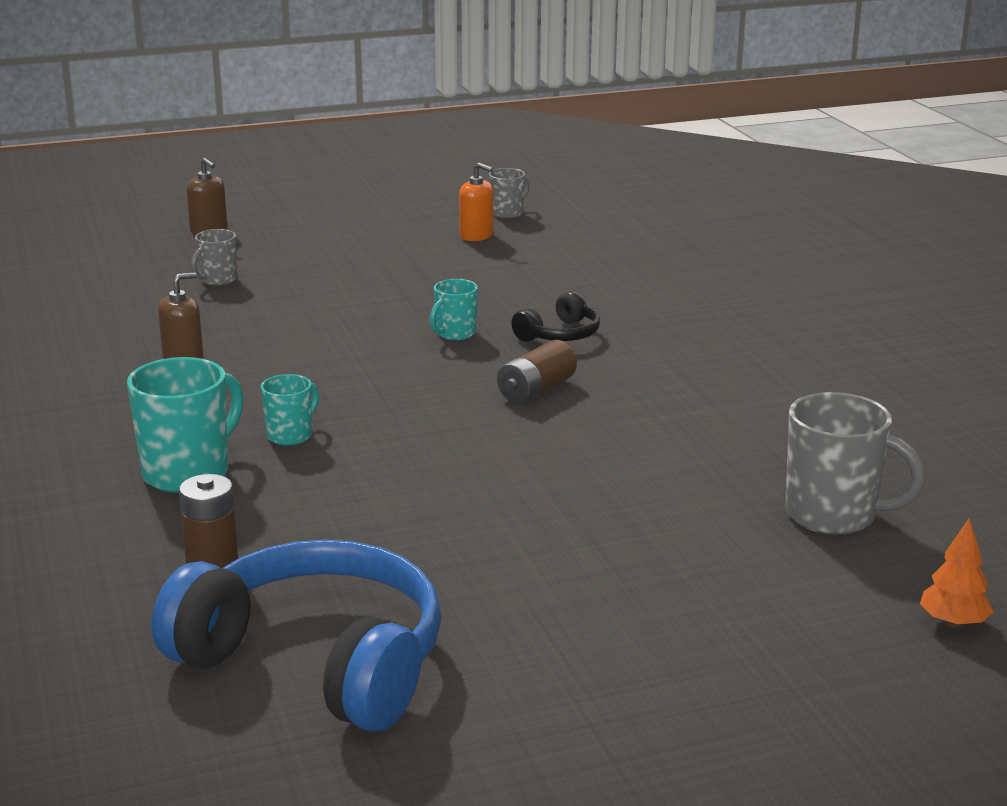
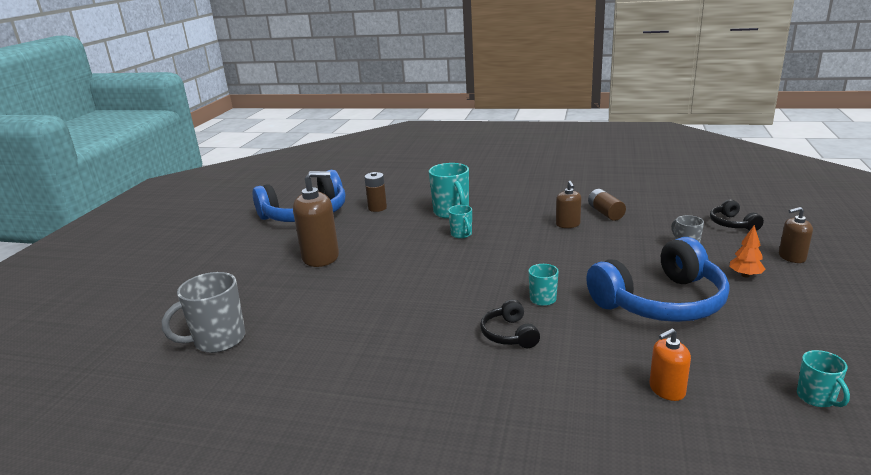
camera: 125 degrees right, 0 degrees up
orange soap dispenser [459,163,493,241] -> orange soap dispenser moved to [649,328,691,401]
grey mug [489,168,529,218] -> turquoise mug [797,350,850,407]
brown battery [497,340,577,404] -> brown battery moved to [588,189,626,221]
orange tree [920,518,994,628] -> orange tree moved to [729,225,765,277]
none -> brown soap dispenser [293,171,339,267]
none -> blue headphones [586,237,730,322]
none -> black headphones [710,199,764,231]

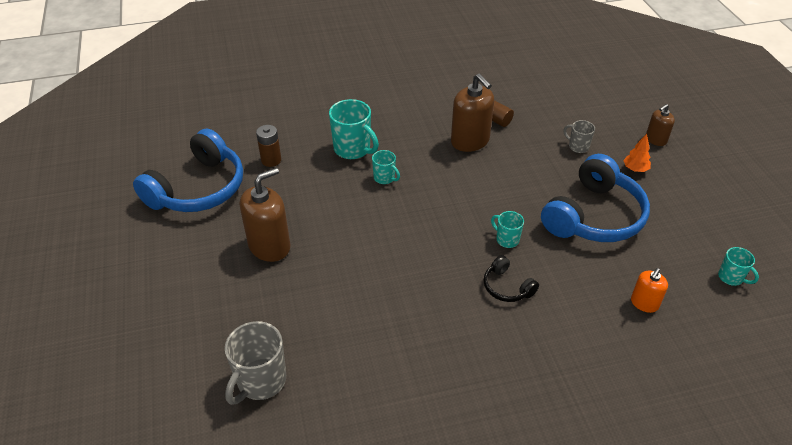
camera: 30 degrees left, 20 degrees up
brown soap dispenser [556,181,581,228] -> brown soap dispenser [451,73,494,152], size x1.82
black headphones [710,199,764,231] -> none

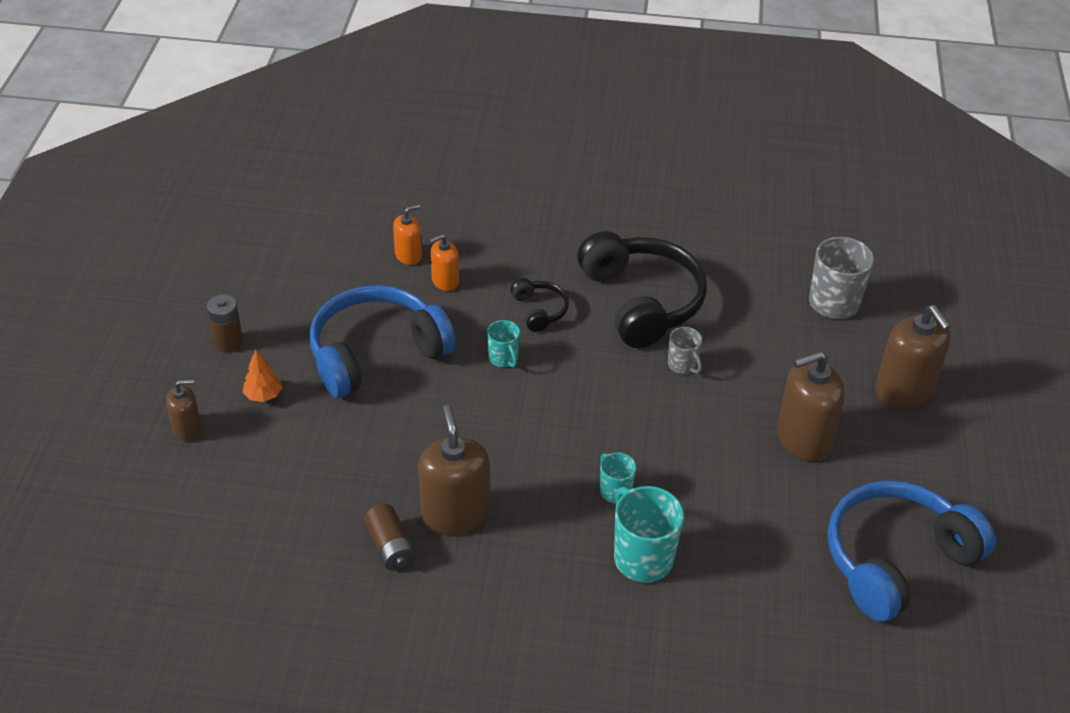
camera: 160 degrees left, 0 degrees up
brown battery [256,125,281,167] -> brown battery moved to [207,294,243,353]
grey mug [564,120,595,153] -> grey mug moved to [668,327,703,374]
turquoise mug [718,247,759,286] -> none
none -> orange soap dispenser [430,234,459,291]
none -> black headphones [577,231,707,348]
none -> brown soap dispenser [875,305,951,408]

